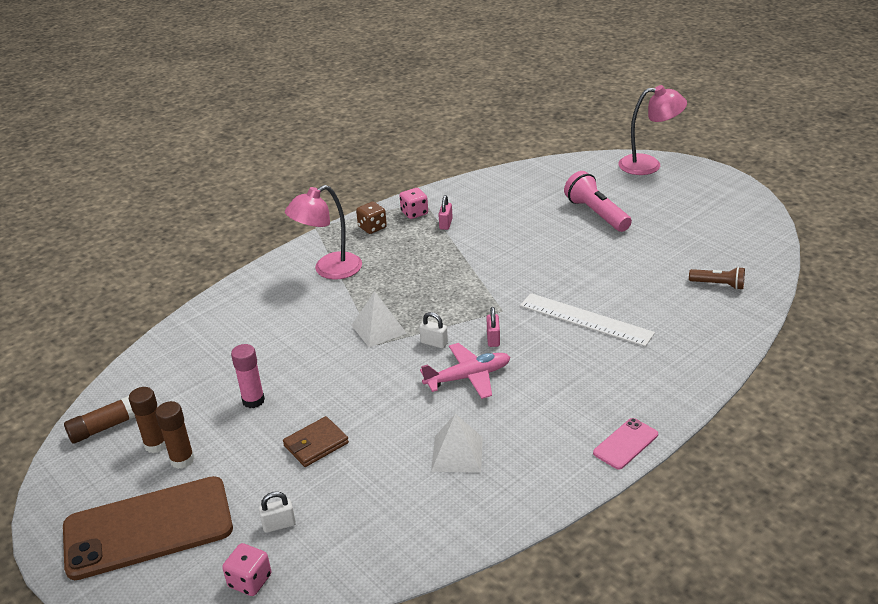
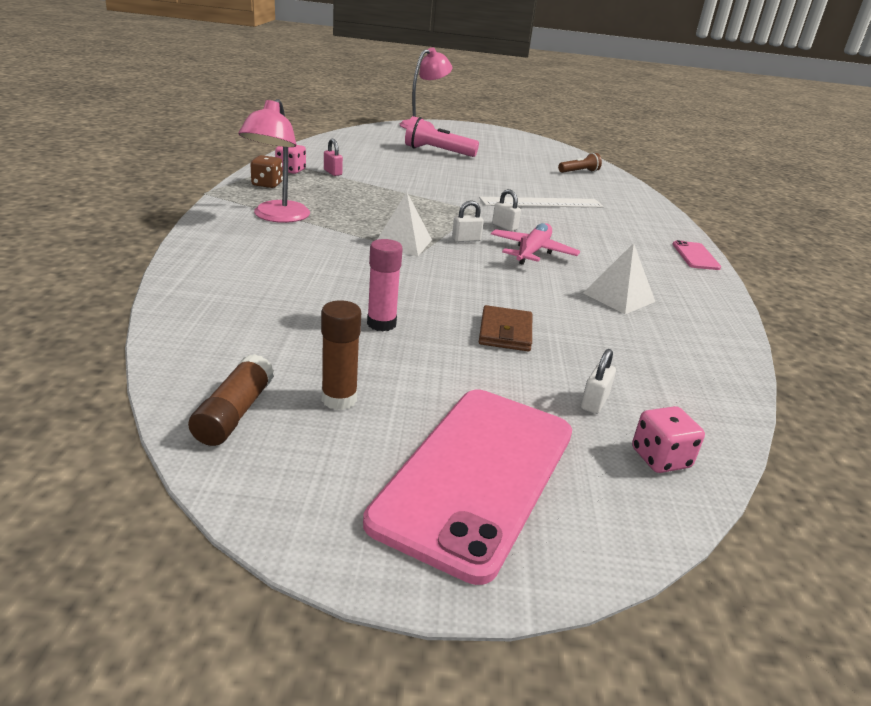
camera: 50 degrees left, 5 degrees down
brown phone [63,476,233,580] -> pink phone [363,390,572,585]
brown glue stick [155,401,195,469] -> none
pink padlock [486,307,500,347] -> white padlock [492,189,521,231]

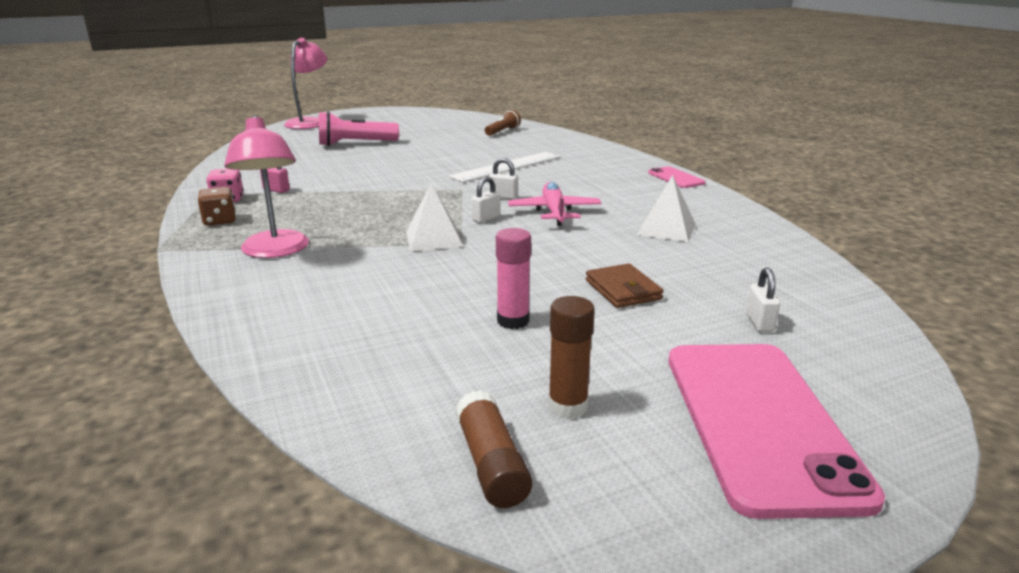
camera: 25 degrees left, 5 degrees down
pink dice [632,406,705,473] -> none

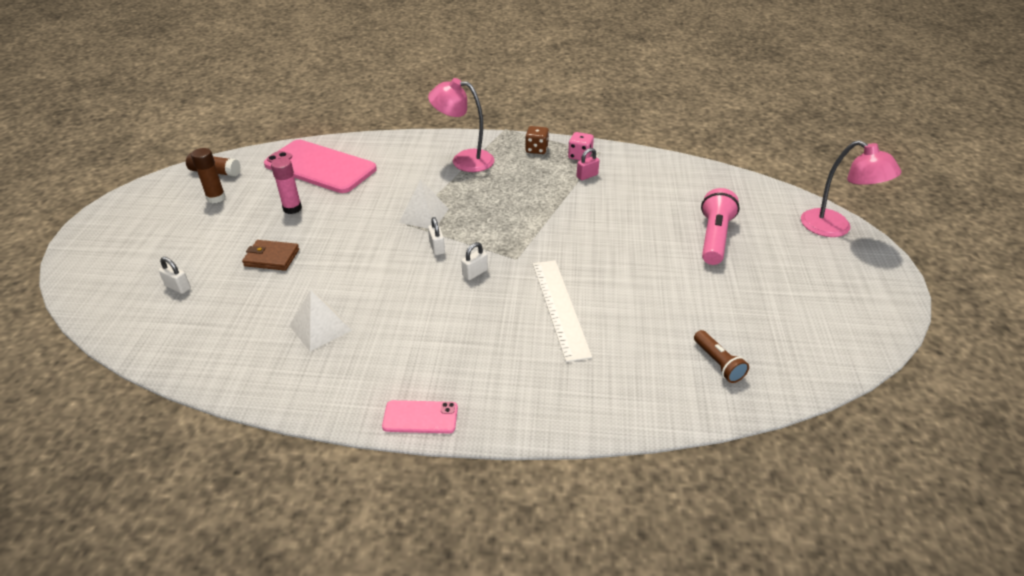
camera: 120 degrees right, 15 degrees up
pink plane [508,182,601,226] -> none
pink phone [669,344,885,519] -> pink phone moved to [264,140,377,193]

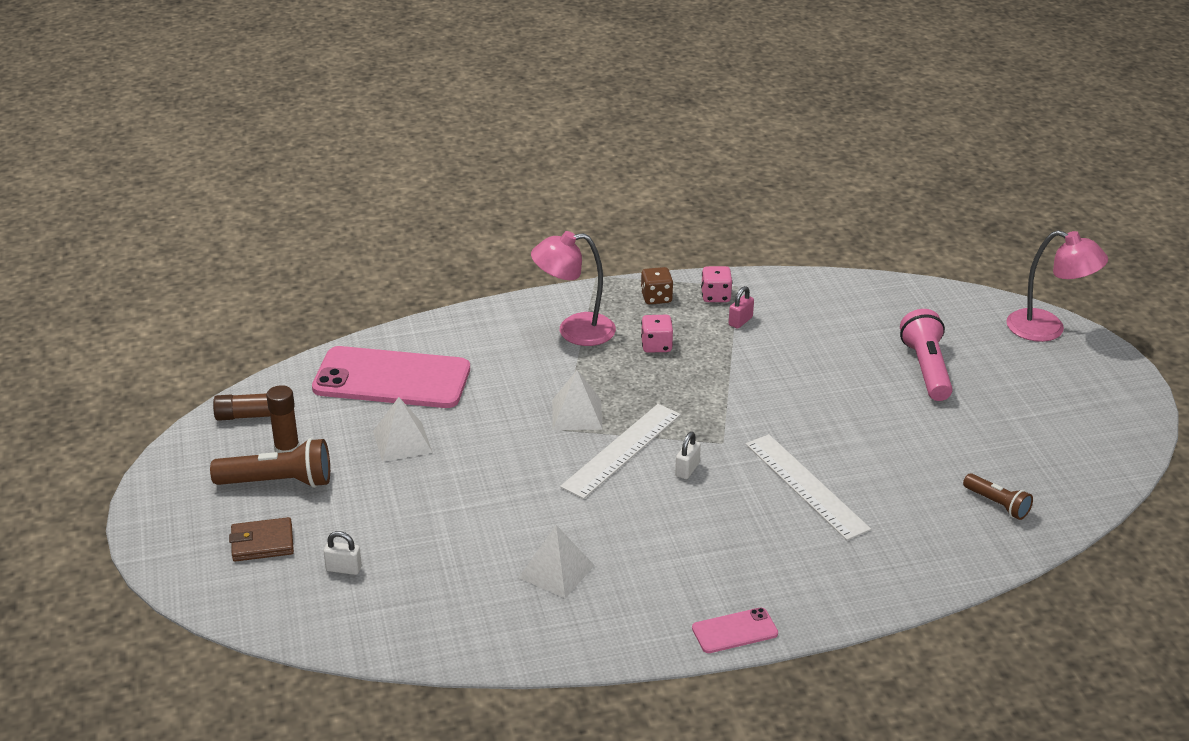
camera: 20 degrees left, 5 degrees down
brown wallet [242,240,299,271] -> brown wallet moved to [229,517,294,562]
pink glue stick [271,158,302,214] -> white pyramid [373,397,433,462]
white padlock [428,217,445,255] -> white ruler [560,404,681,499]
none -> brown flashlight [210,438,330,488]
none -> pink dice [641,315,673,353]

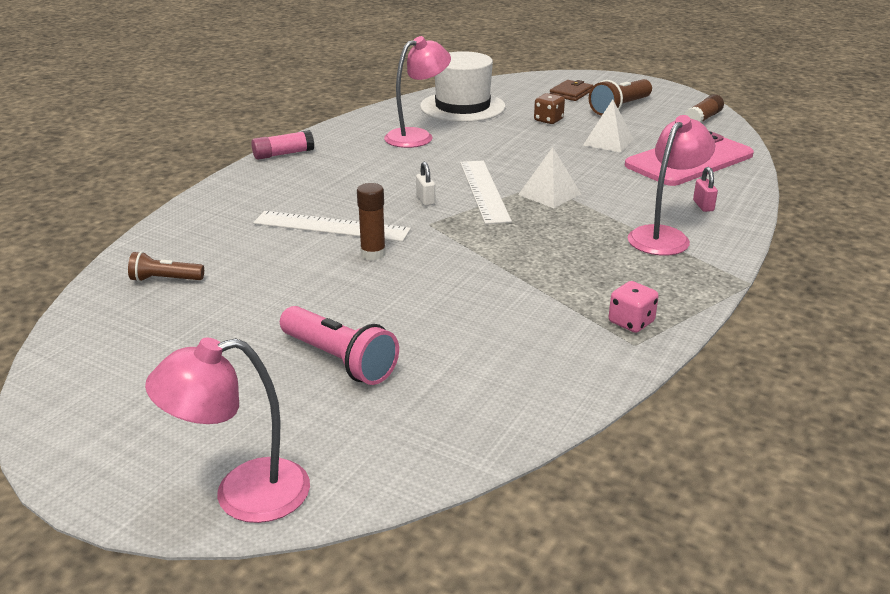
camera: 135 degrees right, 5 degrees down
brown glue stick [266,385,300,453] -> brown glue stick moved to [357,183,386,260]
white padlock [324,531,362,575] -> none
white pyramid [518,525,595,598] -> pink lamp [384,36,451,148]
brown dice [641,267,673,304] -> brown dice moved to [534,93,565,124]
pink dice [641,315,673,353] -> none
pink phone [692,608,778,653] -> pink glue stick [251,130,314,160]
pink padlock [729,286,754,329] -> pink padlock moved to [693,167,718,212]
none -> white hat [420,51,506,122]

